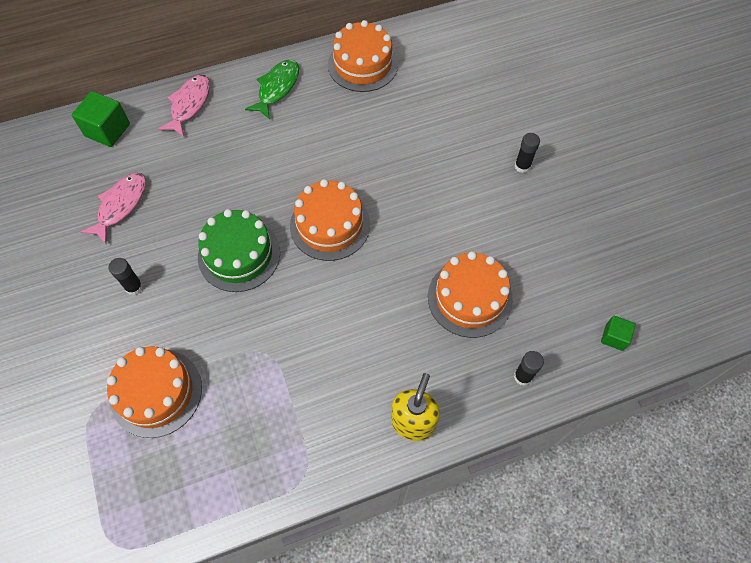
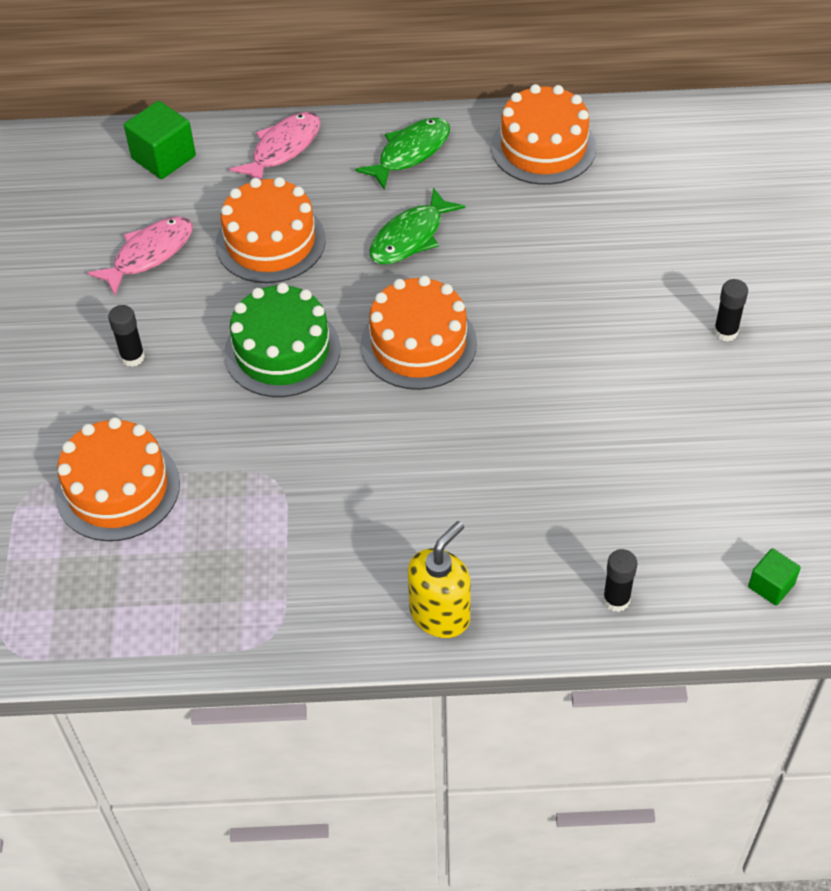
camera: 20 degrees right, 10 degrees down
orange cake [428,251,513,338] -> orange cake moved to [216,177,326,283]
none -> green fish [369,188,465,264]

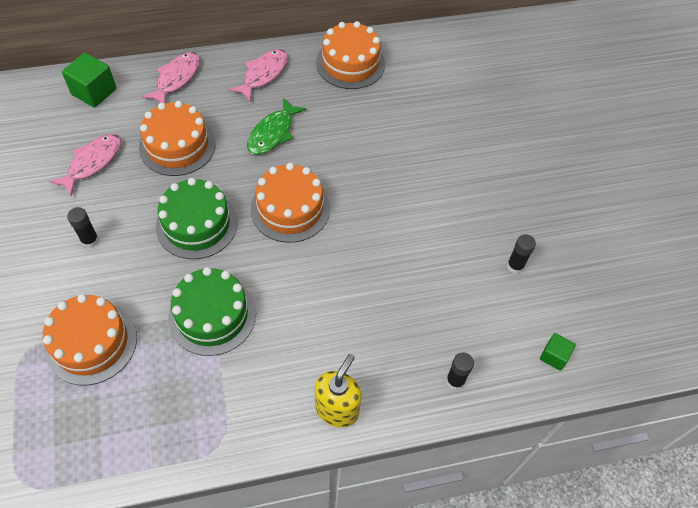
camera: 15 degrees left, 5 degrees up
green fish [355,118,450,190] -> pink fish [229,49,288,102]
black glue stick [714,279,748,342] -> black glue stick moved to [507,234,536,274]
none -> green cake [168,267,256,356]

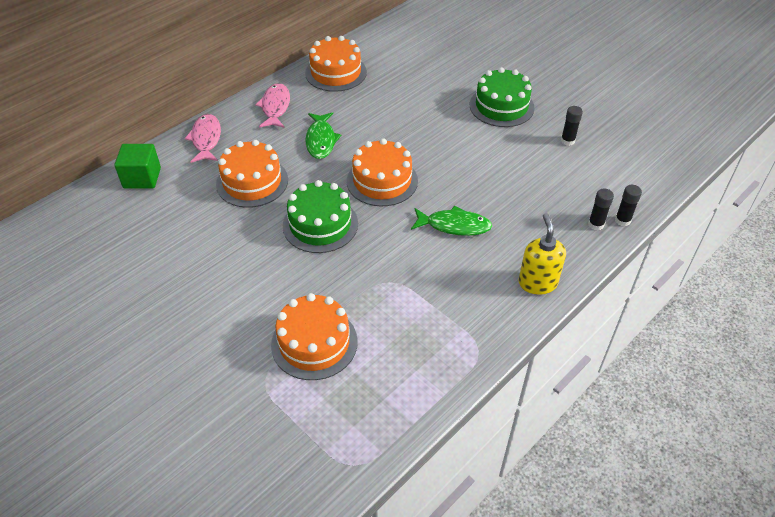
camera: 30 degrees left, 10 degrees down
pink fish [49,134,121,196] -> none
black glue stick [67,207,99,248] -> black glue stick moved to [615,185,642,227]
green cake [168,267,256,356] -> green cake moved to [470,67,535,127]
green cube [540,333,576,371] -> none
none -> green fish [411,206,492,236]

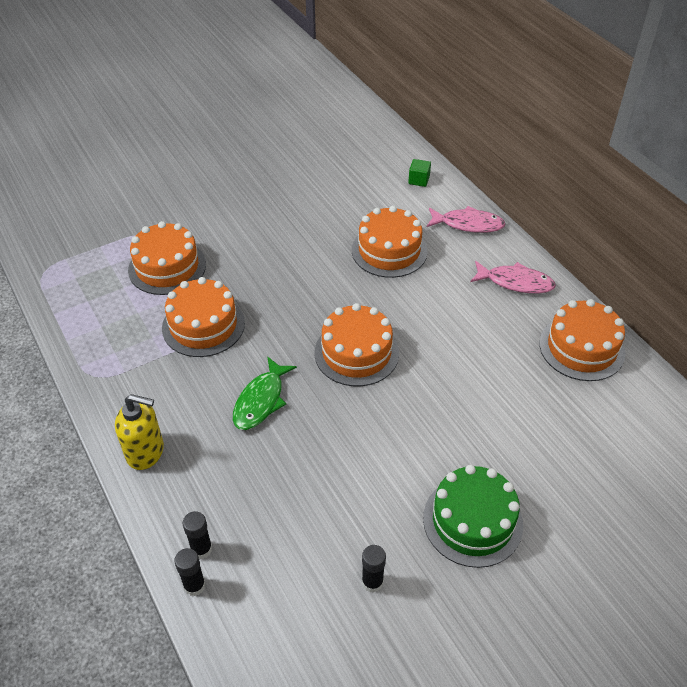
camera: 105 degrees right, 0 degrees up
green cube [114,144,161,189] -> green cube [408,159,431,187], size x0.58
green cake [283,180,358,253] -> none
green fish [305,112,341,159] -> none
none -> orange cake [162,277,245,357]

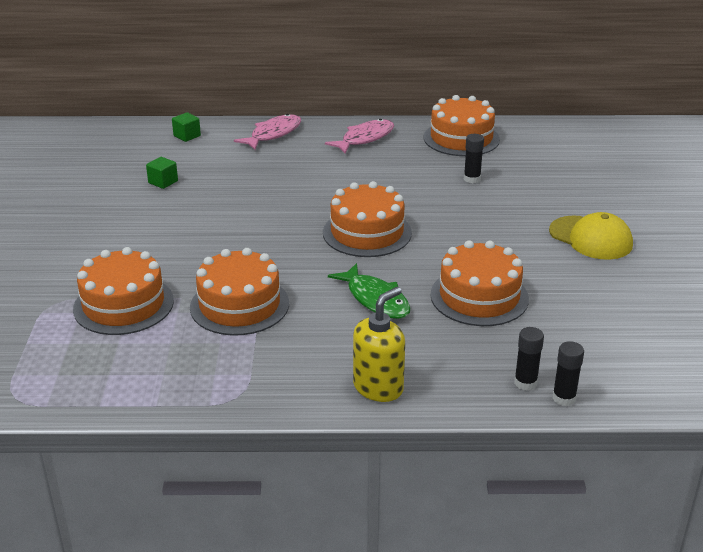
camera: 60 degrees left, 15 degrees down
orange cake [352,206,427,278] -> orange cake moved to [430,240,529,326]
black glue stick [362,545,386,593] -> black glue stick moved to [464,134,484,183]
green cake [423,465,523,568] -> yellow cap [549,212,633,260]
none -> green cube [146,157,178,189]

